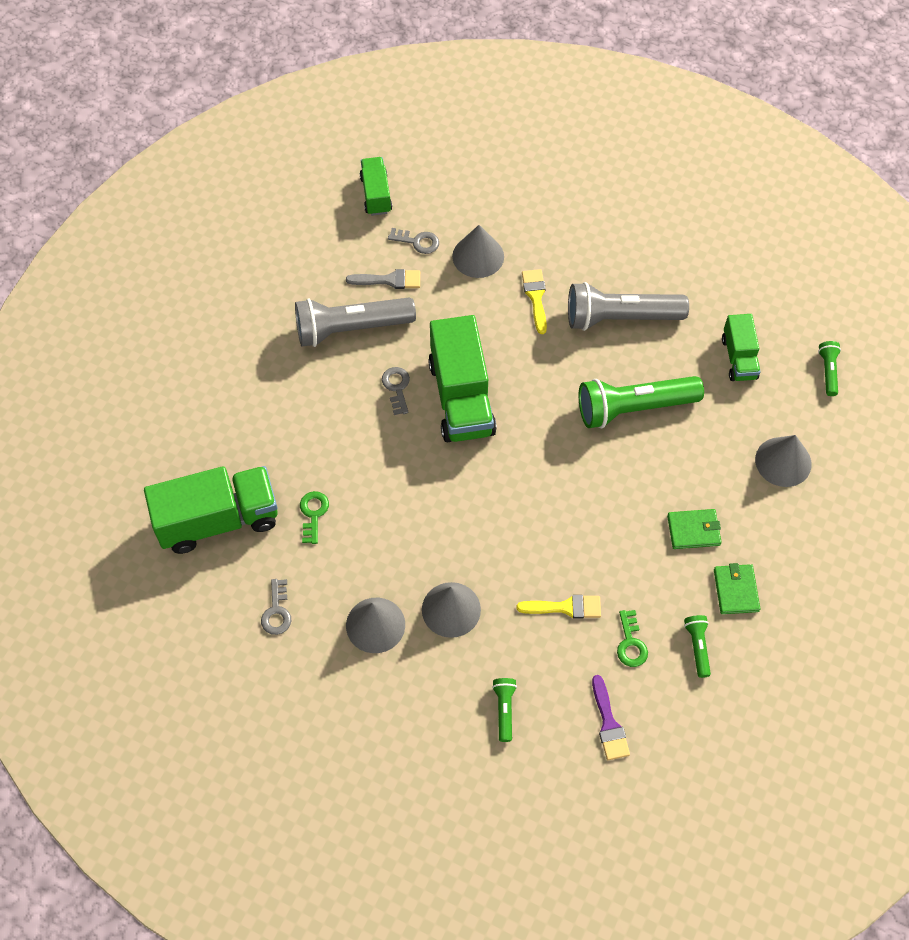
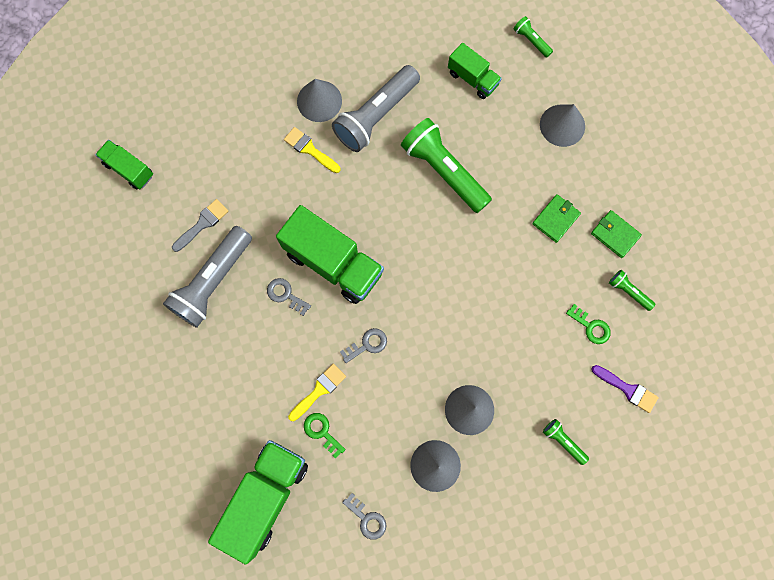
camera: 45 degrees left, 15 degrees up
grey key [388,228,439,254] -> grey key moved to [340,328,387,363]
grey cone [452,225,504,278] -> grey cone moved to [297,79,342,122]
yellow brush [517,595,601,619] -> yellow brush moved to [288,364,346,421]
green flashlight [579,376,704,428] -> green flashlight turned 105 degrees clockwise [401,118,492,213]

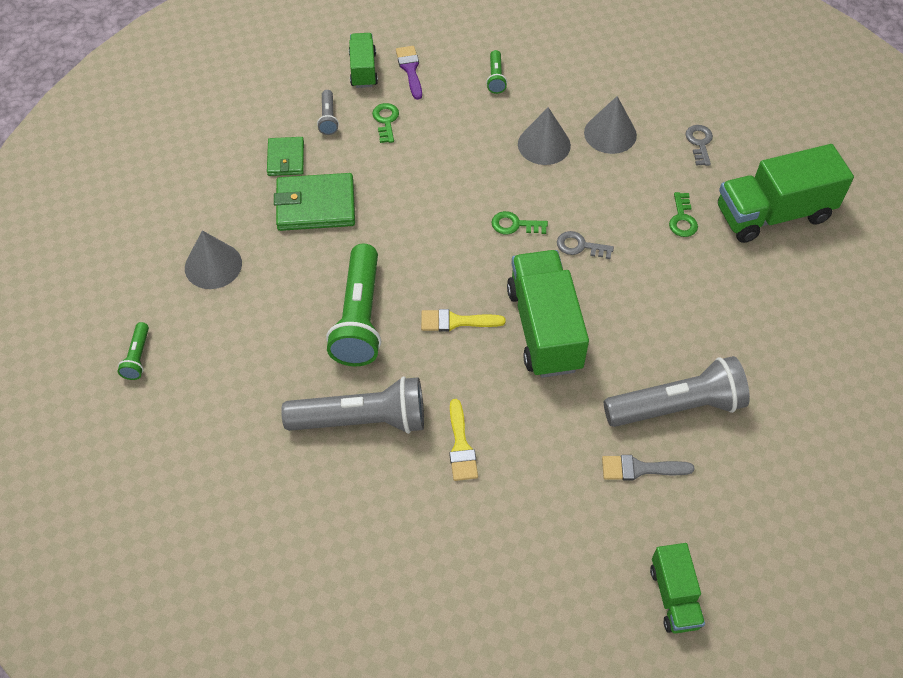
camera: 135 degrees left, 20 degrees down
grey key [267,278,311,316] -> none
yellow brush [288,364,346,421] -> yellow brush moved to [421,309,505,332]
grey cone [297,79,342,122] -> none
green truck [448,43,502,99] -> green truck moved to [349,33,378,88]
green wallet [532,194,581,243] -> green wallet [274,173,355,231], size x1.66
green flashlight [609,270,656,311] -> grey flashlight [317,90,339,135]
none -> green key [491,211,548,234]

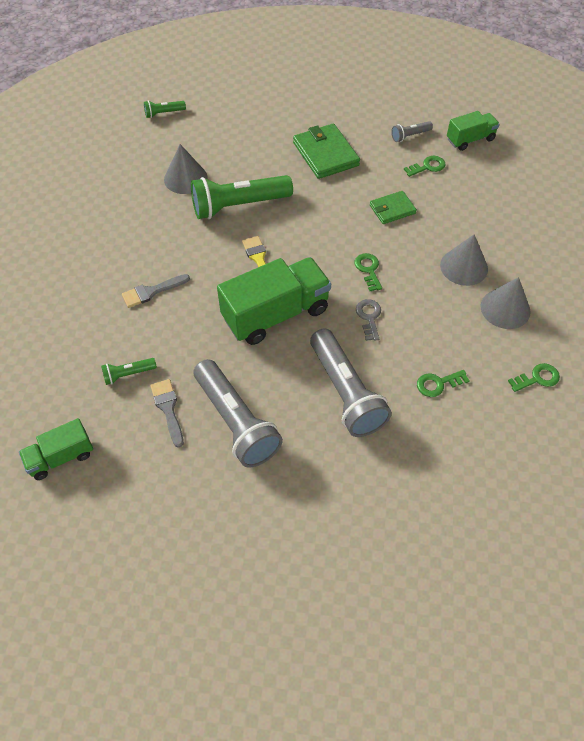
camera: 70 degrees right, 0 degrees up
grey cone [185,230,242,289] -> grey cone moved to [164,144,208,194]
green wallet [267,137,304,176] -> green wallet moved to [370,191,417,224]
grey flashlight [281,376,424,434] -> grey flashlight moved to [310,328,392,437]
purple brush [396,46,422,100] -> none
yellow brush [449,399,478,481] -> grey brush [122,274,190,308]
green flashlight [486,50,507,94] -> green flashlight moved to [101,358,157,385]
grey key [685,125,713,166] -> green key [508,363,560,392]
green truck [718,144,854,243] -> none

